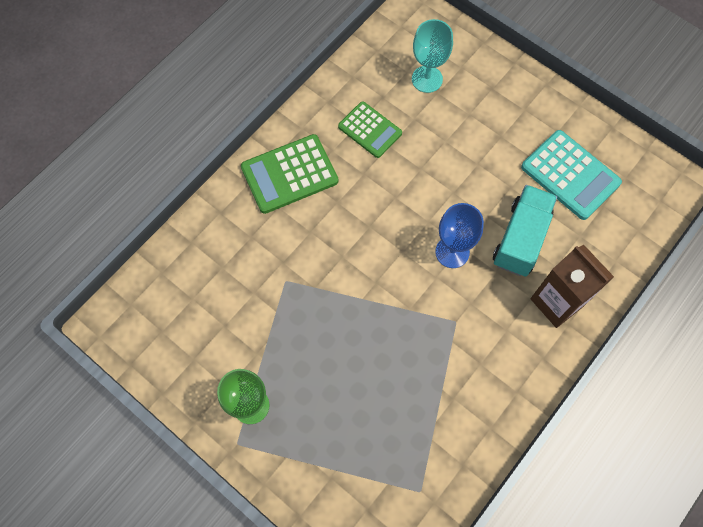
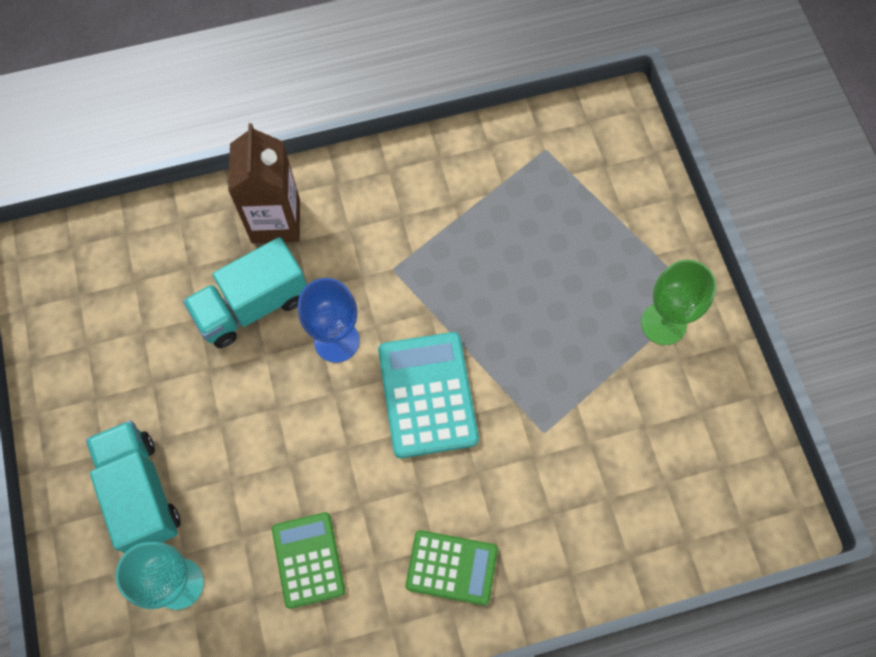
camera: 145 degrees left, 0 degrees up
green calculator [241,134,338,214] -> green calculator [406,530,498,605], size x0.67
turquoise calculator [521,130,622,220] -> turquoise calculator moved to [378,332,479,458]
none -> turquoise truck [86,420,180,553]

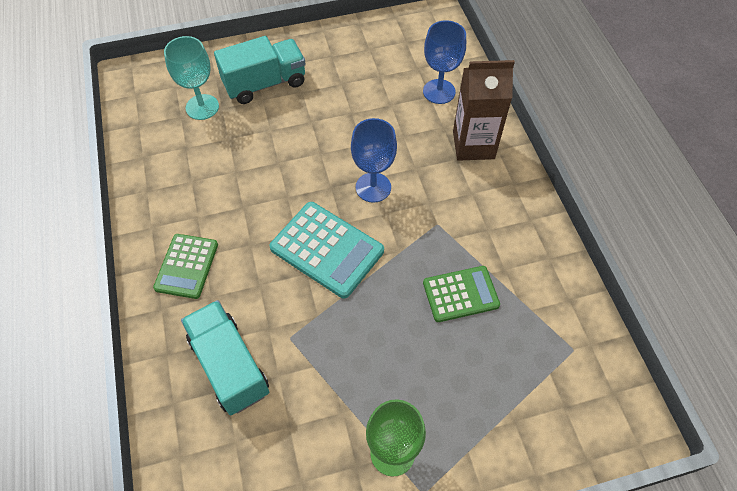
camera: 90 degrees right, 10 degrees down
turquoise truck [183,237,307,348] -> turquoise truck moved to [181,300,269,415]
green calculator [272,512,345,609] -> green calculator moved to [423,266,500,322]
turquoise calculator [378,332,479,458] -> turquoise calculator turned 45 degrees clockwise [270,202,384,299]
none -> blue goblet [423,20,466,104]

